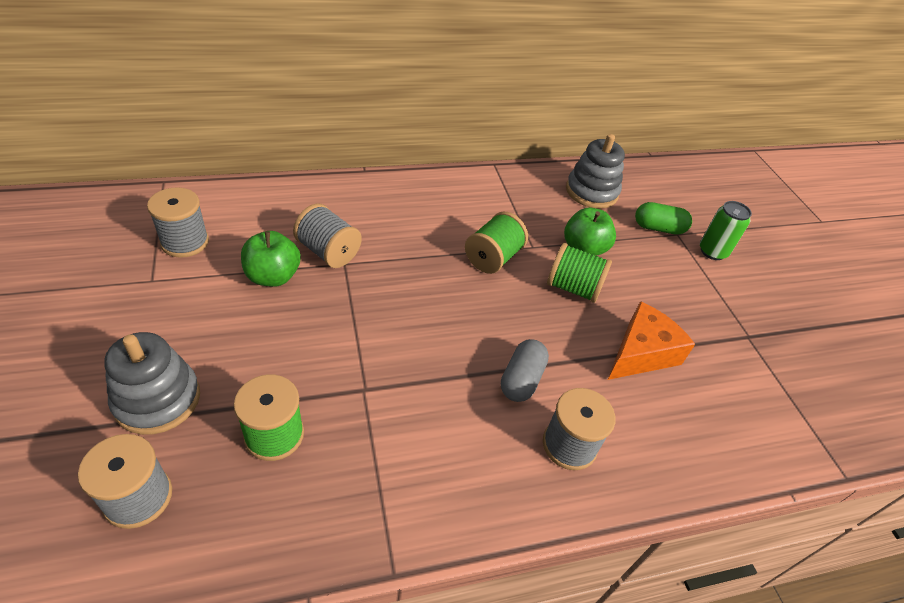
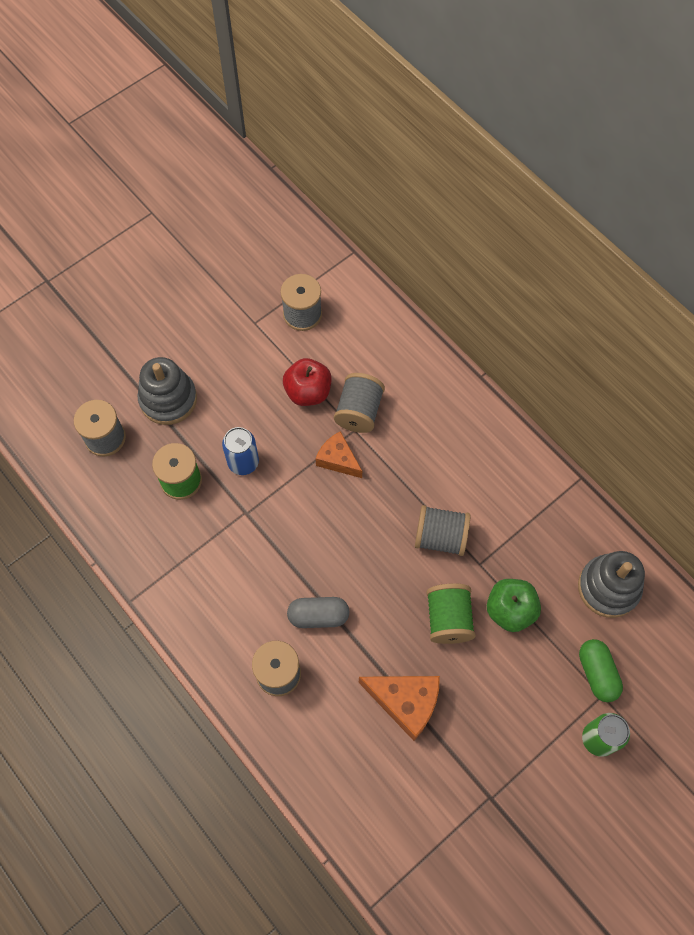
camera: 70 degrees right, 20 degrees up
green apple [241,231,301,287] -> red apple [283,358,332,406]
green spool [465,212,528,274] -> grey spool [415,505,470,556]
none -> blue can [222,427,259,475]
none -> orange cheese [315,431,362,478]

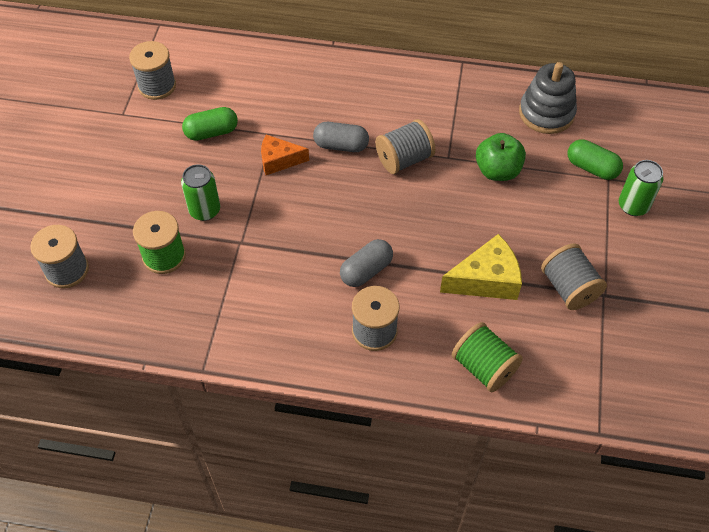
camera: 40 degrees left, 10 degrees down
grey stacking toy [138,357,197,425] -> none
blue can [222,427,259,475] -> green can [181,164,220,221]
red apple [283,358,332,406] -> green capsule [182,107,238,141]
grey spool [334,373,385,433] -> grey spool moved to [541,243,607,310]
orange cheese [359,676,440,741] -> yellow cheese [440,234,522,300]
green spool [426,583,476,644] -> green spool moved to [452,322,523,392]
none -> grey capsule [313,122,369,152]

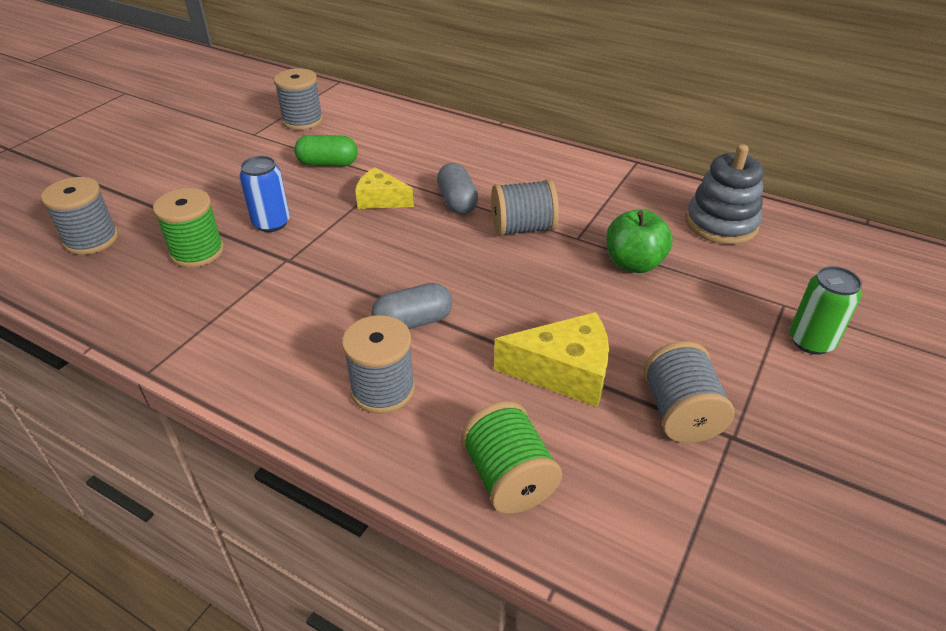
camera: 20 degrees right, 15 degrees down
green can [181,164,220,221] -> blue can [239,156,290,232]
orange cheese [261,135,309,175] -> yellow cheese [355,168,414,209]
grey capsule [313,122,369,152] -> grey capsule turned 45 degrees clockwise [437,163,478,214]
green capsule [568,139,623,180] -> none

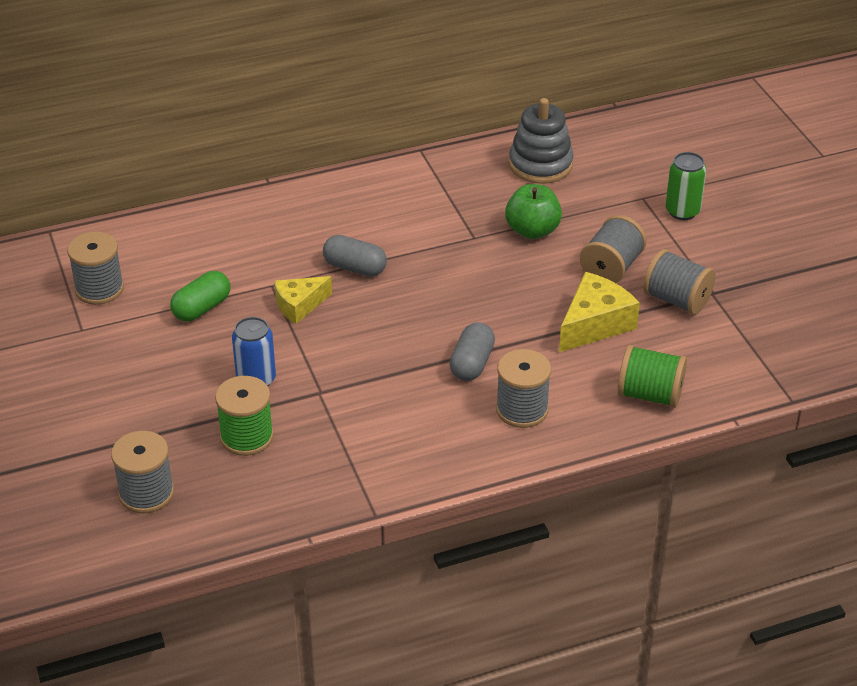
camera: 50 degrees left, 0 degrees up
grey spool [491,179,559,236] -> grey spool moved to [580,215,647,283]

